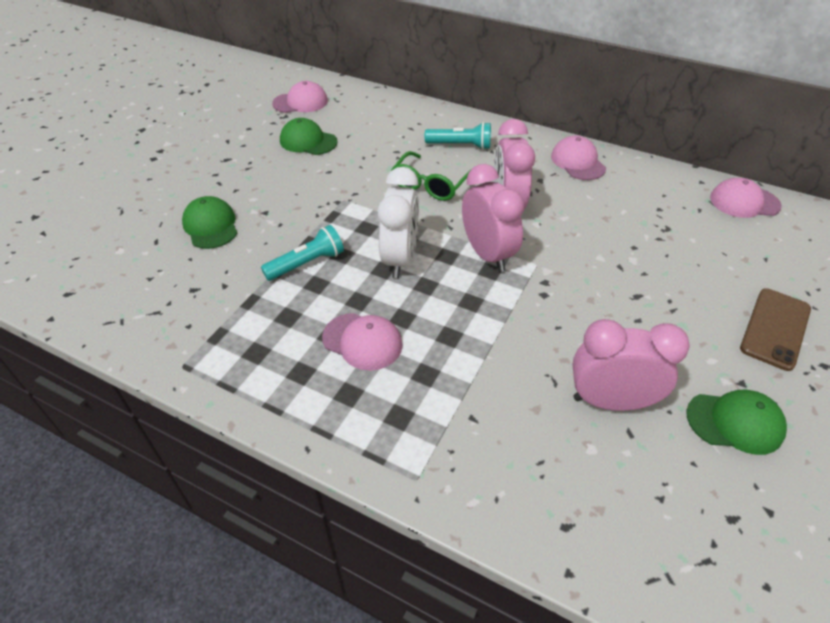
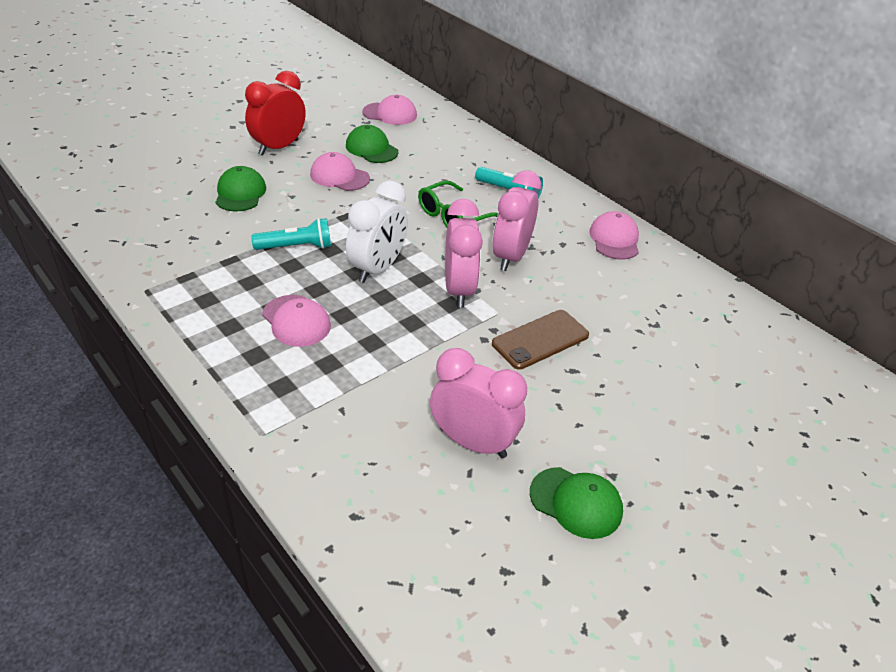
camera: 20 degrees right, 5 degrees down
pink cap [710,178,782,218] -> pink cap moved to [310,152,370,191]
brown phone [740,289,811,371] -> brown phone moved to [492,310,589,370]
none -> red clock [245,71,306,155]

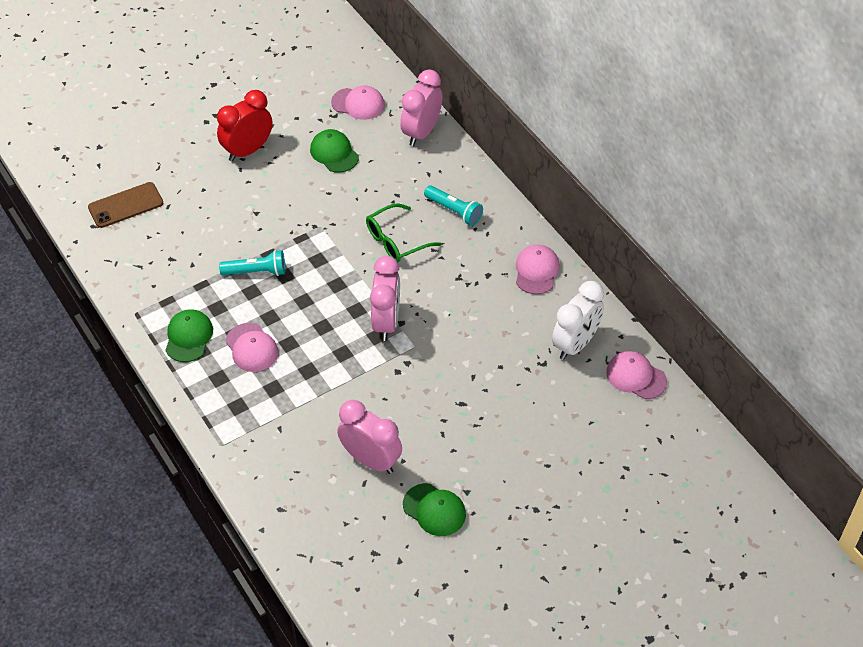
camera: 10 degrees right, 10 degrees up
green cap [215,166,266,212] -> green cap moved to [166,309,213,362]
pink cap [310,152,370,191] -> pink cap moved to [606,351,667,399]
white clock [346,181,408,283] -> white clock moved to [552,281,604,360]
pink clock [492,170,541,271] -> pink clock moved to [400,69,442,146]
brown phone [492,310,589,370] -> brown phone moved to [88,182,163,228]

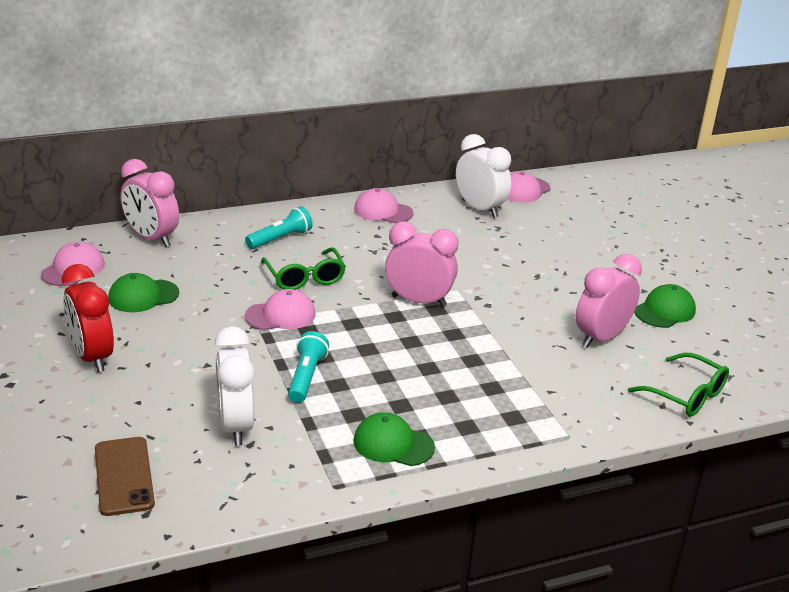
camera: 80 degrees left, 20 degrees down
pink cap [226,323,278,372] -> pink cap moved to [245,289,316,330]
none -> white clock [215,326,254,446]
none -> green glasses [628,353,729,417]

